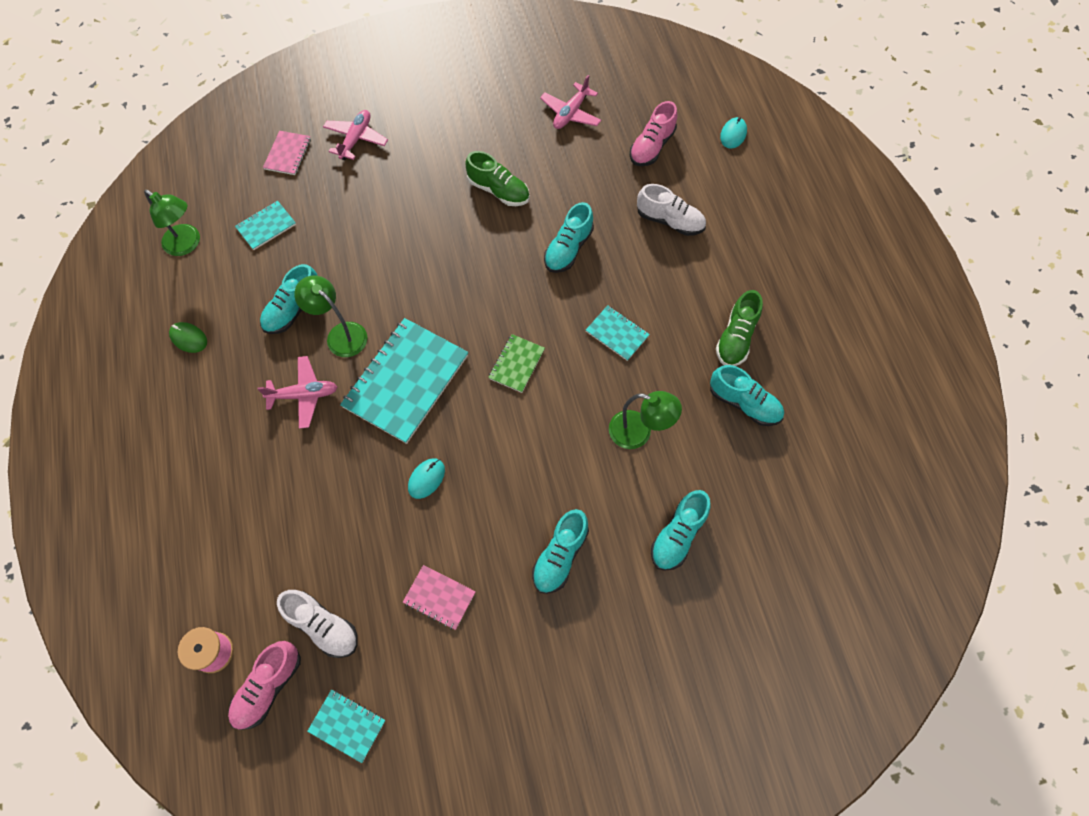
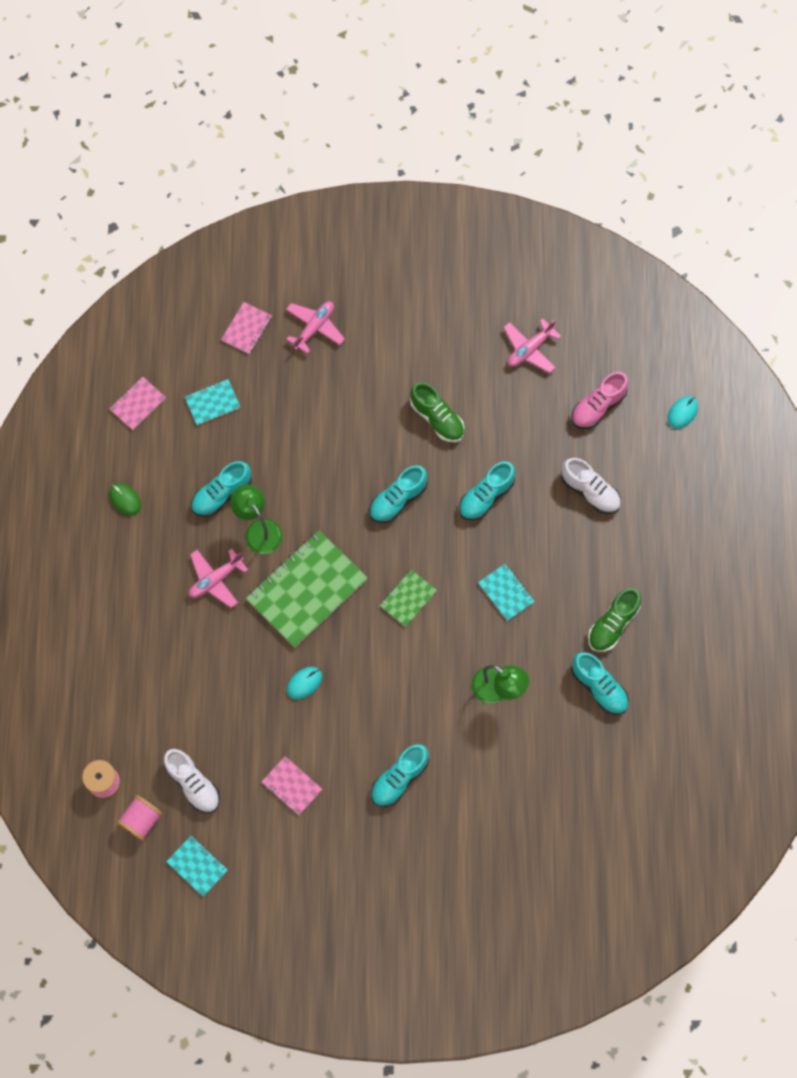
camera: 15 degrees right, 5 degrees up
green lamp [144,190,200,256] -> pink notebook [109,377,166,430]
pink shoe [228,641,301,730] -> pink spool [117,795,163,841]
pink plane [257,356,337,429] -> pink plane turned 135 degrees clockwise [189,549,248,608]
turquoise notebook [340,318,468,444] -> green notebook [246,530,368,648]
turquoise shoe [651,490,711,571] -> turquoise shoe moved to [369,465,427,523]

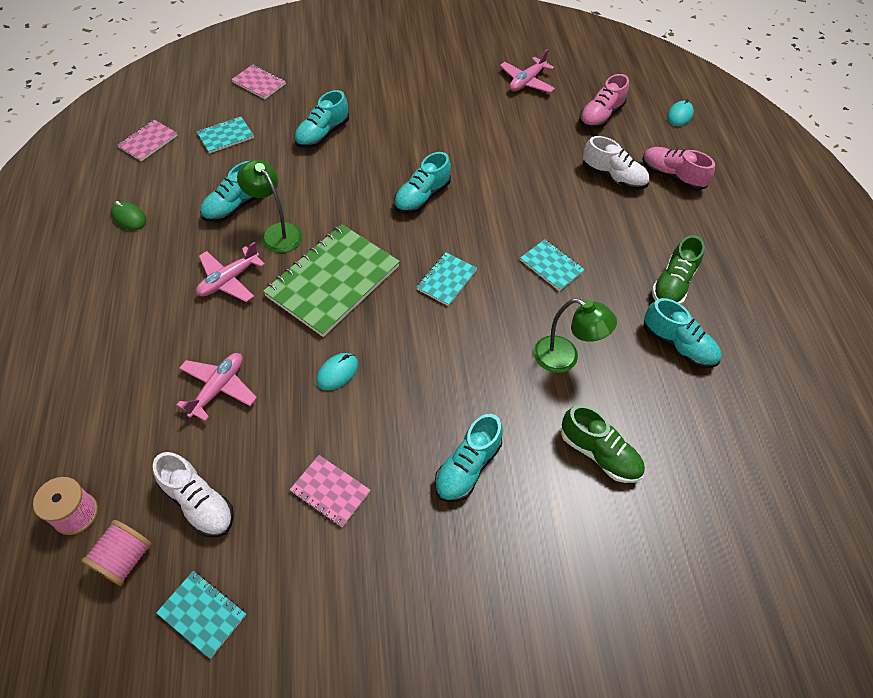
camera: 10 degrees left, 15 degrees down
pink notebook [221,302,272,354] -> pink notebook turned 75 degrees counterclockwise [231,65,286,99]
pink plane [286,301,345,354] -> pink plane moved to [176,353,257,422]
green notebook [380,570,437,627] -> turquoise notebook [416,252,477,306]
green shoe [410,382,464,442] -> green shoe moved to [561,405,645,483]
turquoise shoe [459,461,515,520] -> turquoise shoe moved to [294,90,349,148]
none -> pink shoe [642,147,715,191]

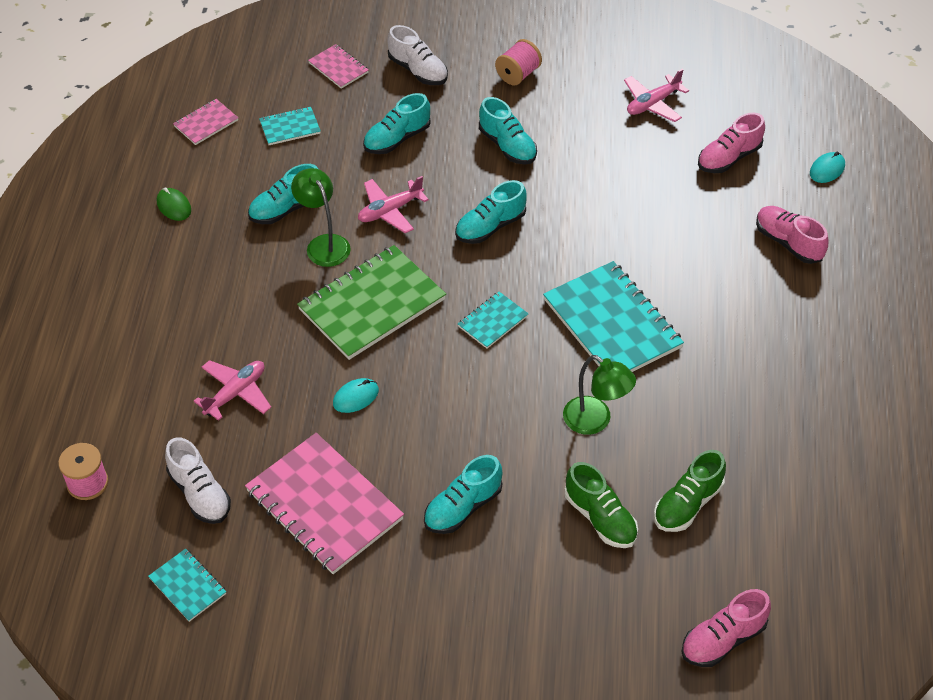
camera: 15 degrees right, 5 degrees down
pink spool [81,520,152,586] -> pink spool moved to [495,39,542,85]
pink plane [196,242,265,302] -> pink plane moved to [358,176,429,233]
pink notebook [290,455,370,527] -> pink notebook [245,433,404,574], size x2.07
turquoise notebook [520,239,585,291] -> turquoise notebook [543,261,684,372], size x2.07
white shoe [583,136,650,190] -> white shoe moved to [387,25,448,85]
turquoise shoe [644,298,722,368] -> turquoise shoe moved to [479,97,537,165]
green shoe [652,235,705,305] -> green shoe moved to [654,450,726,532]
none -> pink shoe [681,589,771,667]

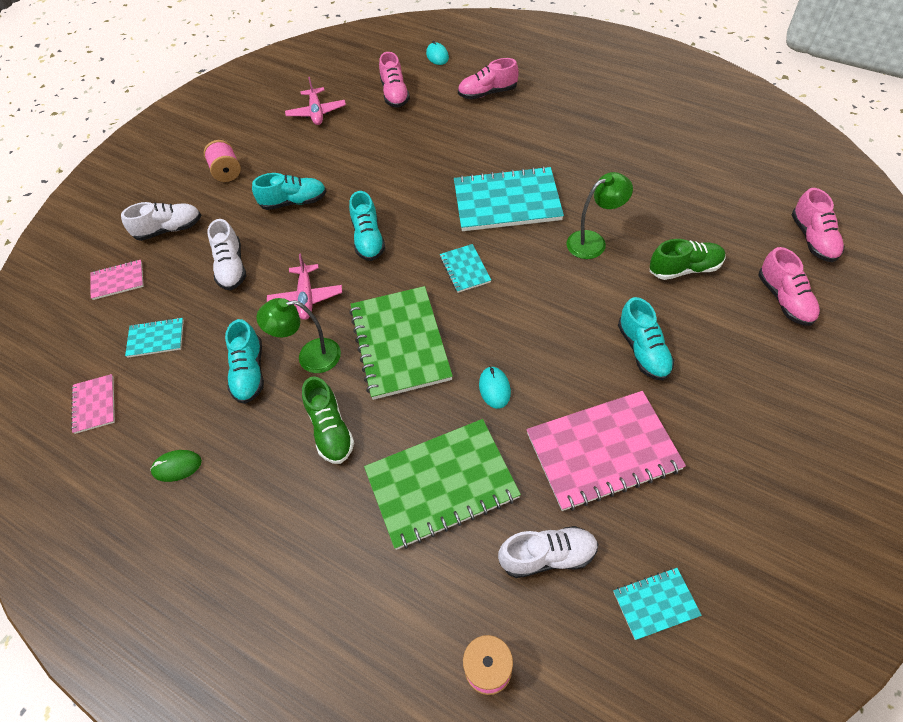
camera: 60 degrees left, 5 degrees up
pink plane [194,360,271,421] -> green notebook [364,419,521,550]
turquoise notebook [259,106,320,145] -> turquoise notebook turned 75 degrees clockwise [125,317,184,358]
turquoise shoe [363,93,431,154] -> white shoe [207,219,246,290]
green shoe [654,450,726,532] -> green shoe moved to [302,376,354,464]
none -> pink shoe [759,247,820,326]

